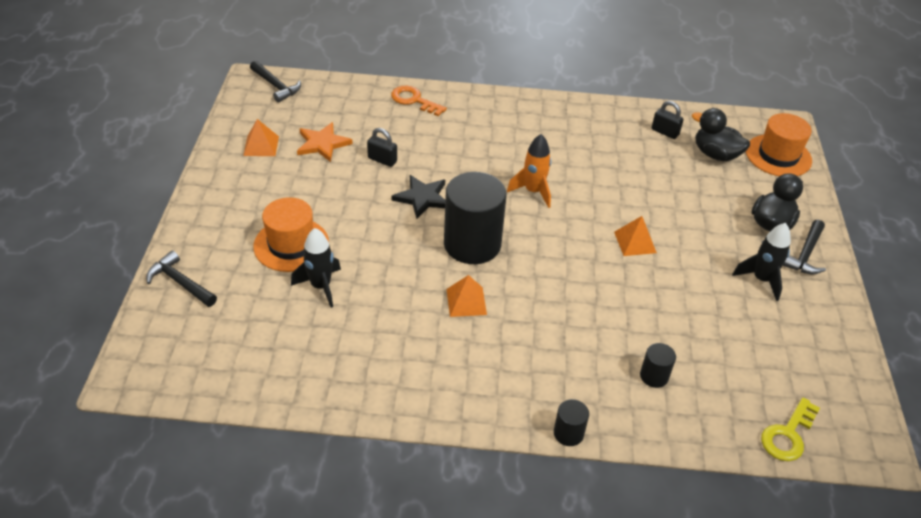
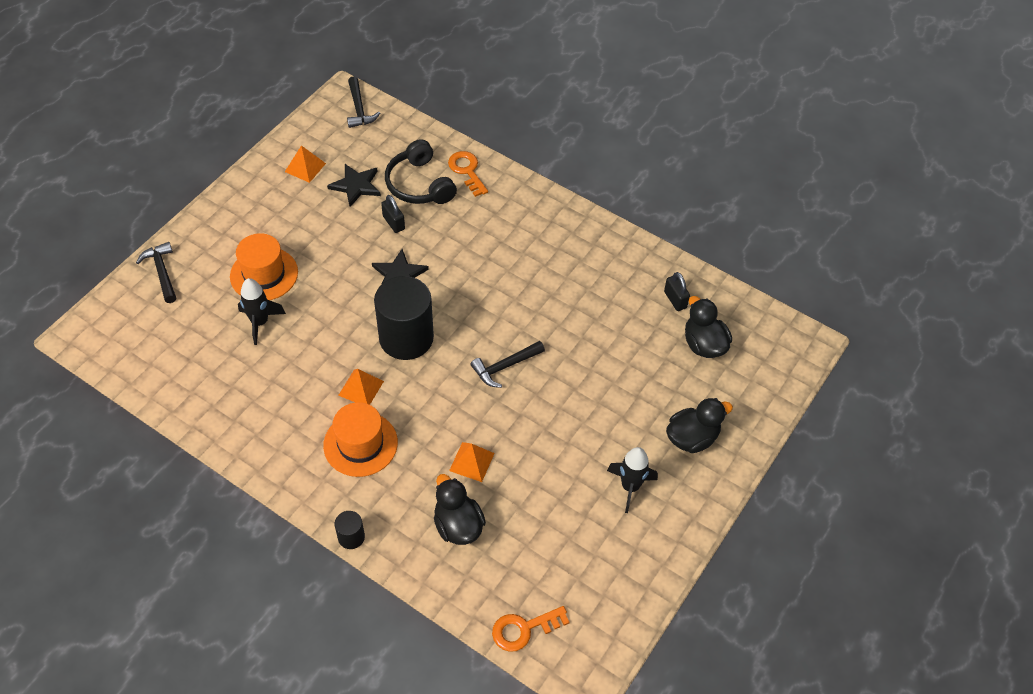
camera: 30 degrees right, 10 degrees up
orange star [297,122,353,162] -> black star [327,164,381,207]
orange rocket [507,134,551,208] -> none
orange pyramid [614,216,657,256] -> orange pyramid moved to [449,442,495,482]
black cylinder [640,343,676,388] -> black duck [434,474,486,545]
orange hat [746,113,812,176] -> orange hat moved to [323,402,398,477]
yellow key [761,397,820,461] -> orange key [492,606,570,652]
black hammer [783,220,826,274] -> black hammer moved to [471,341,545,388]
none -> black headphones [385,139,457,204]

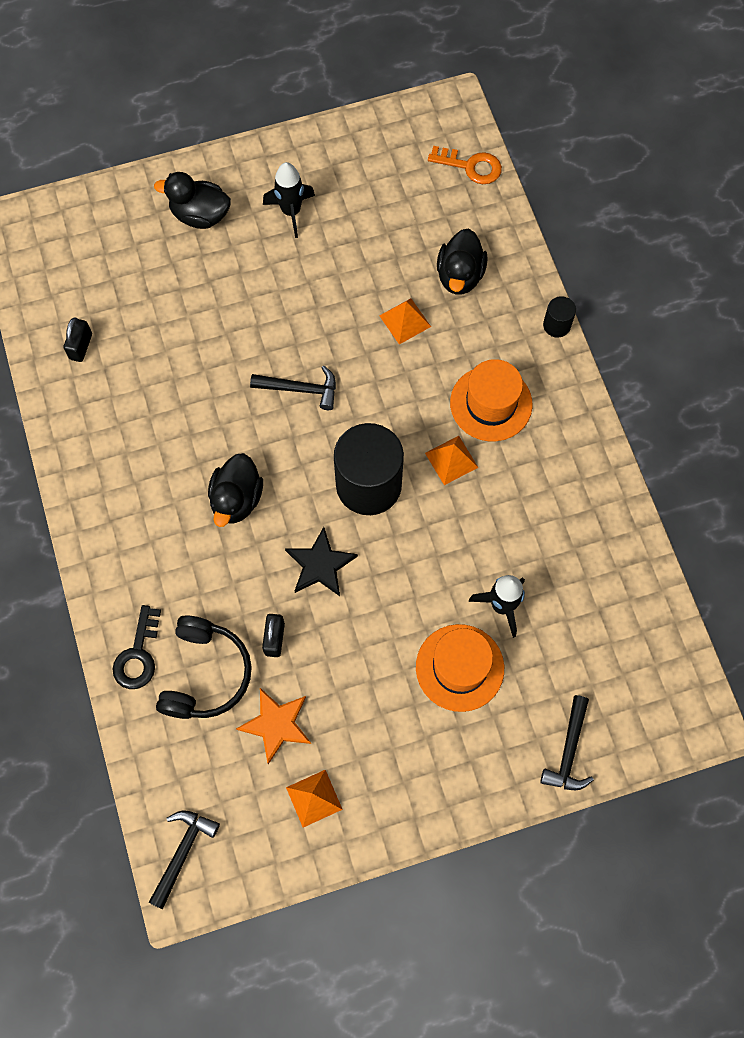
camera: 140 degrees left, 15 degrees up
black star [327,164,381,207] -> orange star [236,688,311,764]
orange key [448,151,488,197] -> black key [112,605,161,689]
black duck [685,296,732,358] -> black duck moved to [208,453,263,527]

